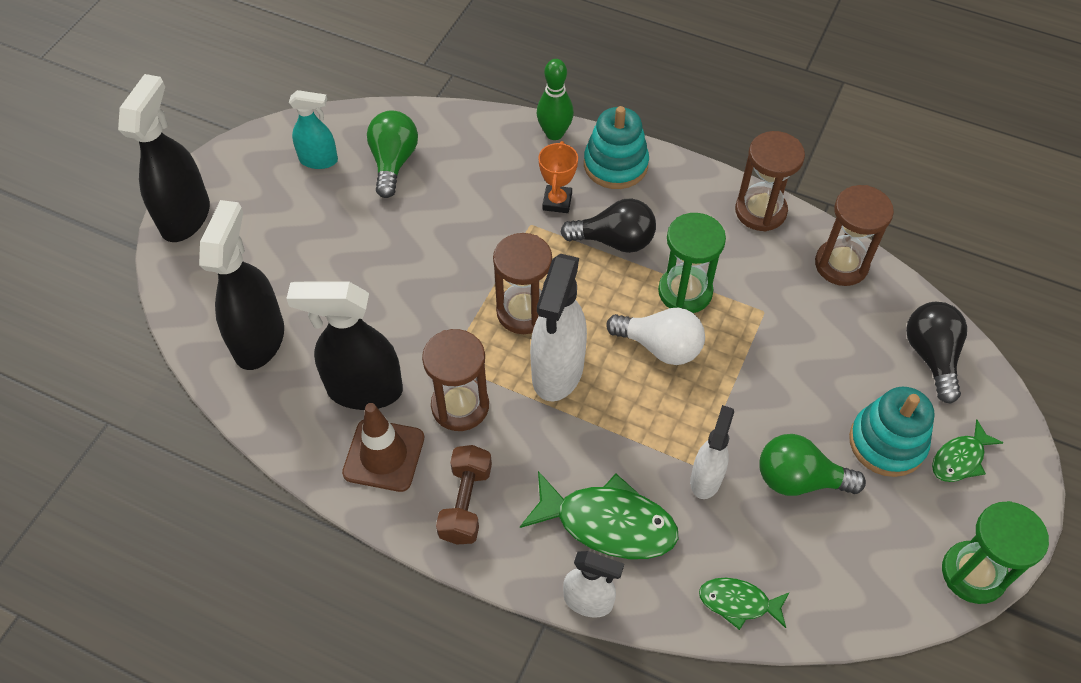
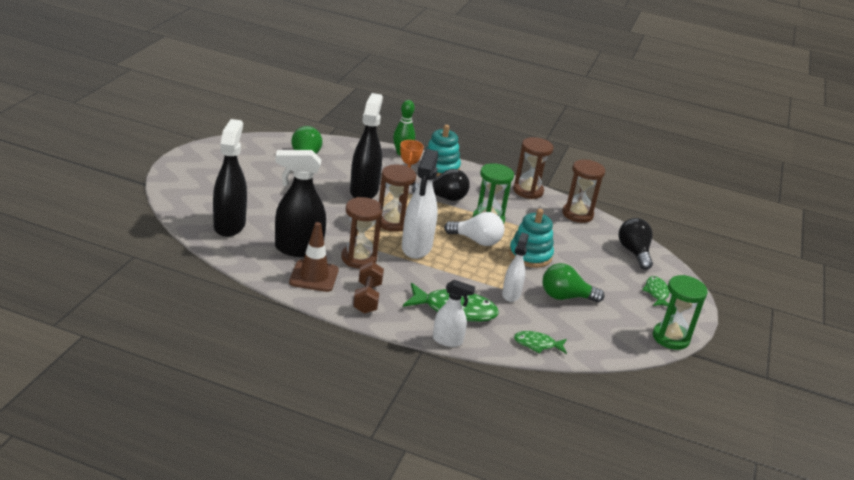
camera: 10 degrees left, 25 degrees down
black spray bottle [118,74,210,242] -> black spray bottle moved to [350,93,383,199]
turquoise spray bottle [289,90,338,169] -> none
turquoise stacking toy [849,387,935,477] -> turquoise stacking toy moved to [509,209,554,268]
green fish [932,420,1004,482] -> green fish turned 135 degrees clockwise [642,276,669,307]

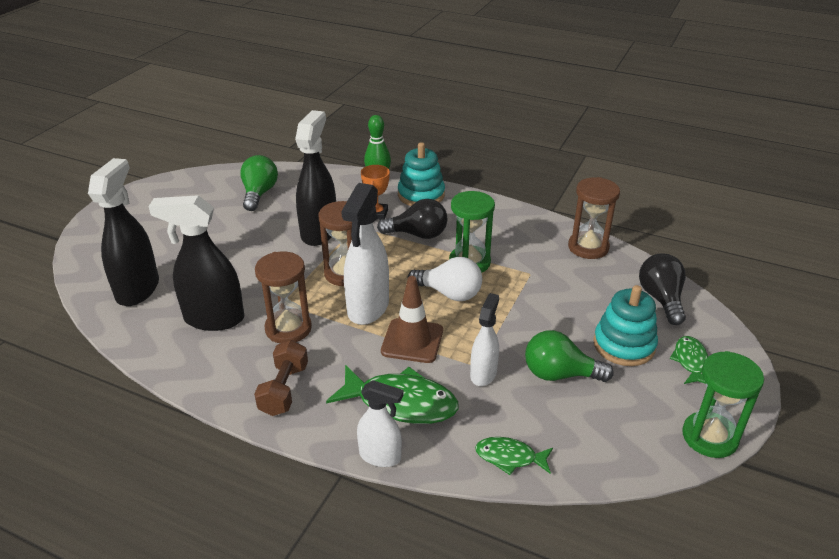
camera: 10 degrees right, 5 degrees up
brown traffic cone [289,222,339,292] -> brown traffic cone moved to [381,276,443,363]
turquoise stacking toy [509,209,554,268] -> turquoise stacking toy moved to [593,285,658,366]
brown hourglass [513,137,554,199] -> none

